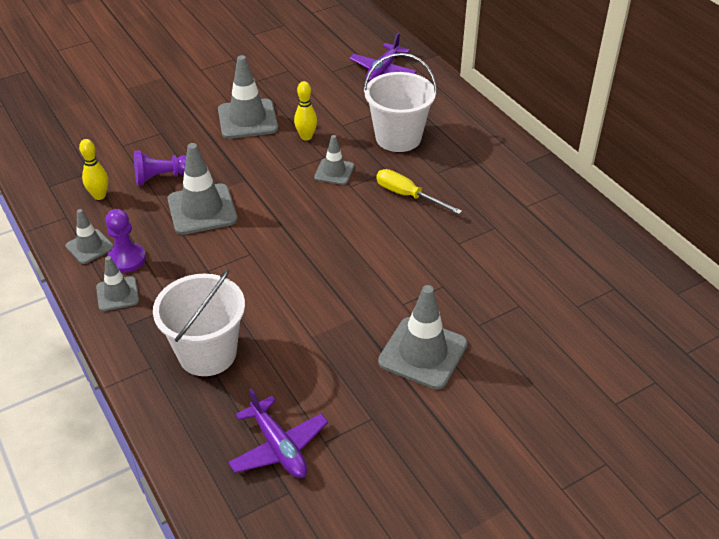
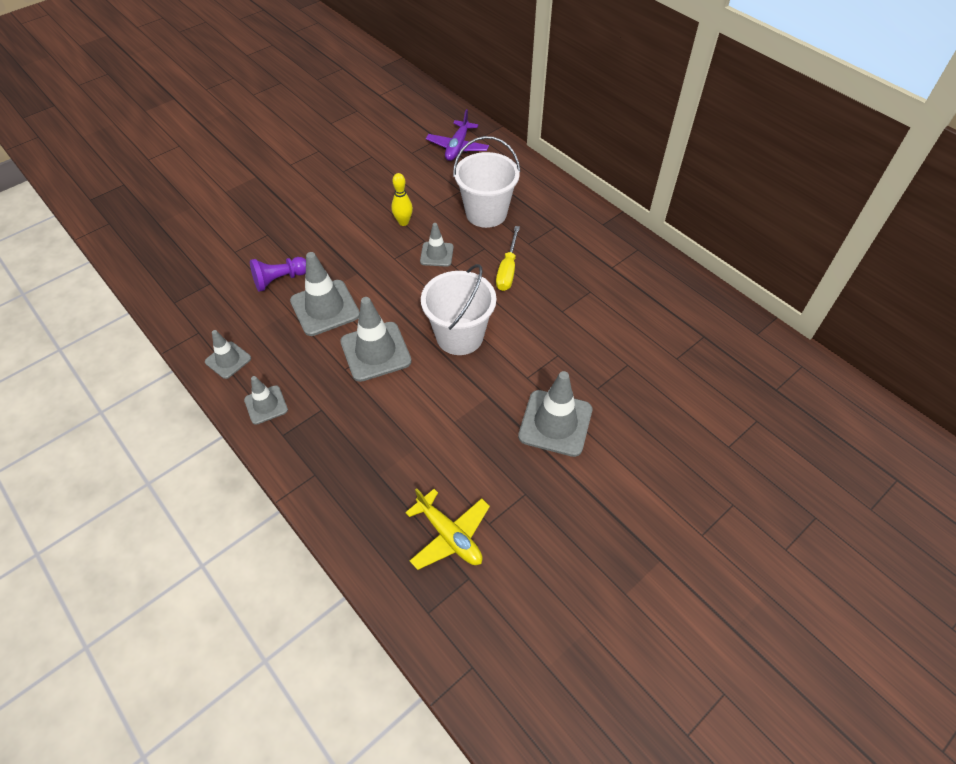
camera: 10 degrees left, 10 degrees up
yellow bowling pin [79,139,108,200] -> none
purple pawn [106,209,146,273] -> none
white bucket [153,269,245,376] -> white bucket moved to [421,264,496,355]
grey traffic cone [218,55,278,139] -> grey traffic cone moved to [340,297,412,382]
purple plane [228,388,328,478] -> yellow plane [405,488,490,570]
yellow screwdriver [376,169,462,214] -> yellow screwdriver turned 105 degrees counterclockwise [496,226,520,291]

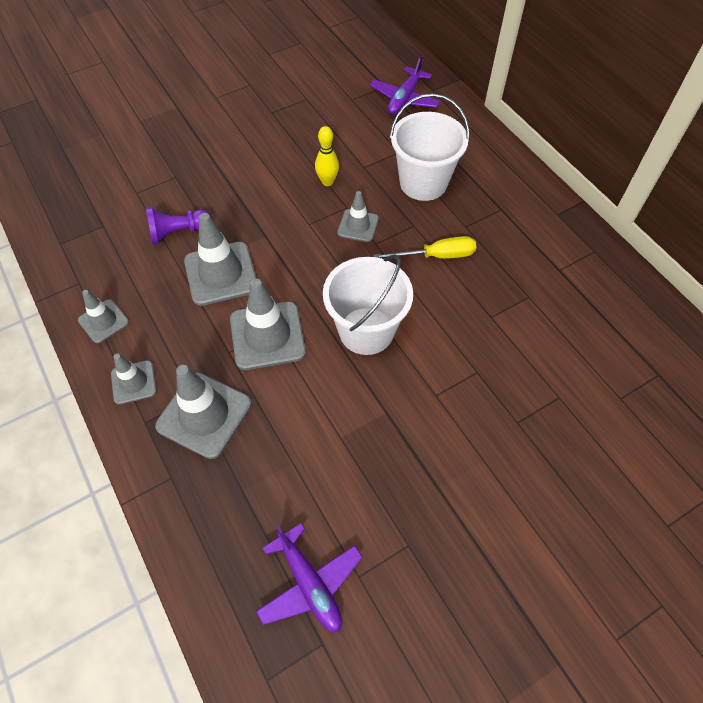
camera: 10 degrees right, 5 degrees up
yellow plane [405,488,490,570] -> purple plane [256,523,363,632]
yellow screwdriver [496,226,520,291] -> yellow screwdriver turned 120 degrees counterclockwise [373,236,476,259]
grey traffic cone [518,371,592,457] -> grey traffic cone moved to [155,365,252,459]

